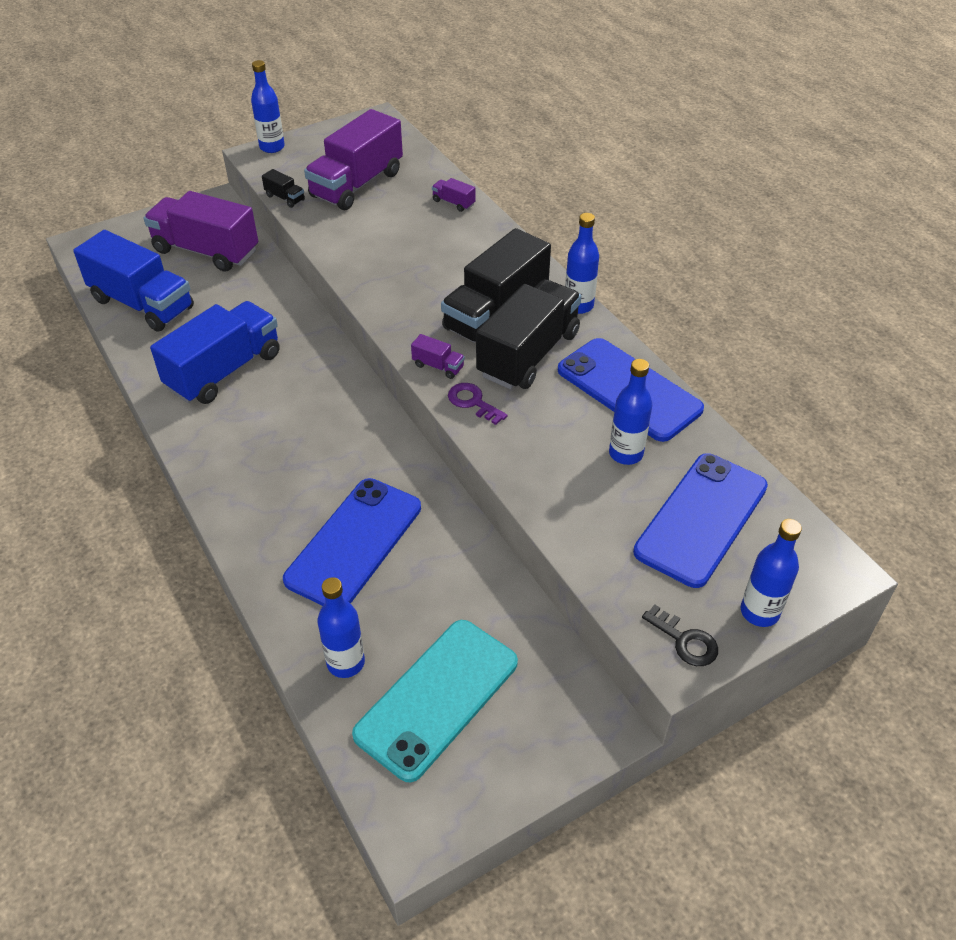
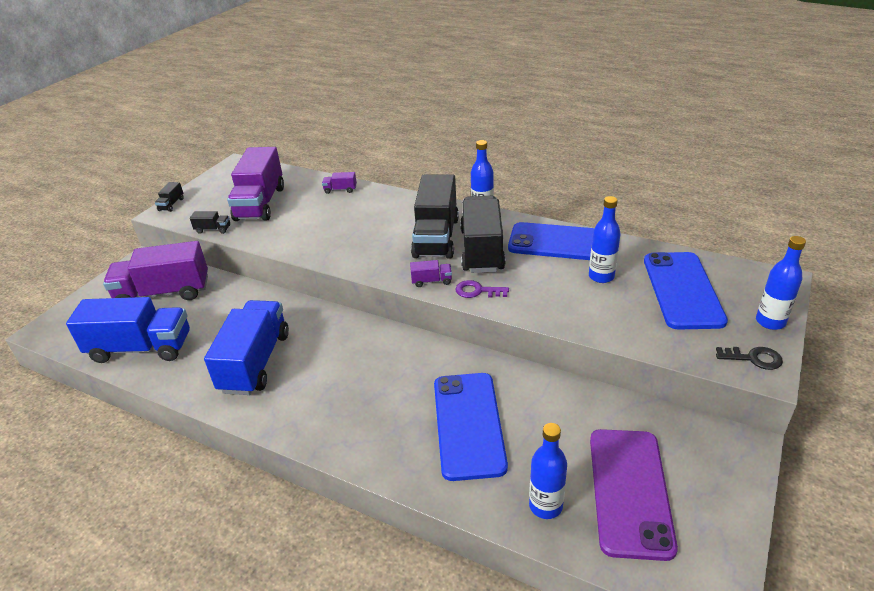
camera: 30 degrees left, 10 degrees down
blue bottle [251,60,285,153] -> black truck [155,182,184,212]
turquoise phone [352,620,518,782] -> purple phone [590,429,678,561]

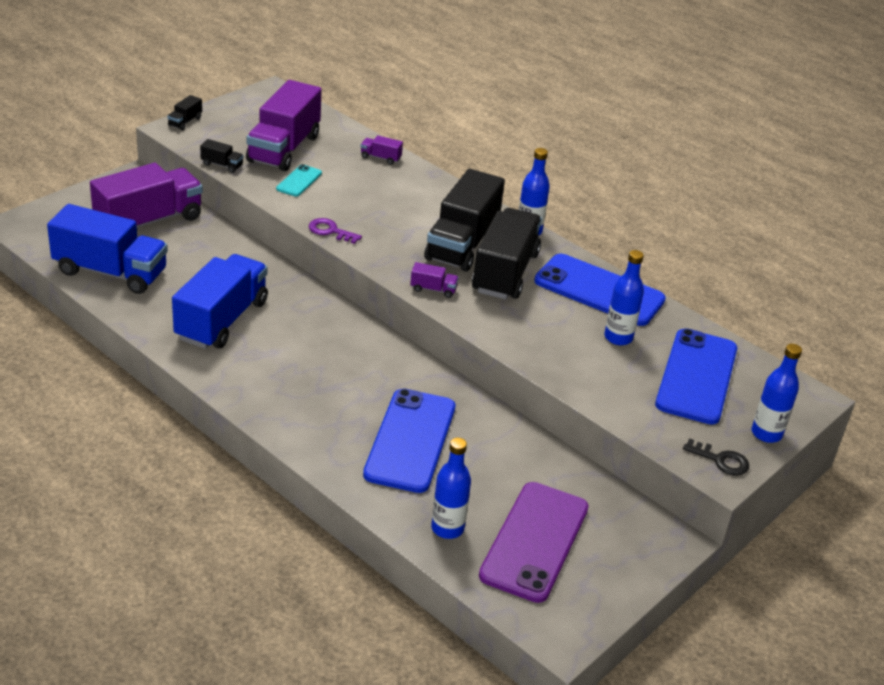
camera: 10 degrees right, 0 degrees up
purple truck [103,241,208,300] -> purple truck turned 135 degrees clockwise [90,163,203,227]
purple key [455,280,509,298] -> purple key moved to [309,218,362,244]
none -> turquoise phone [276,164,322,197]

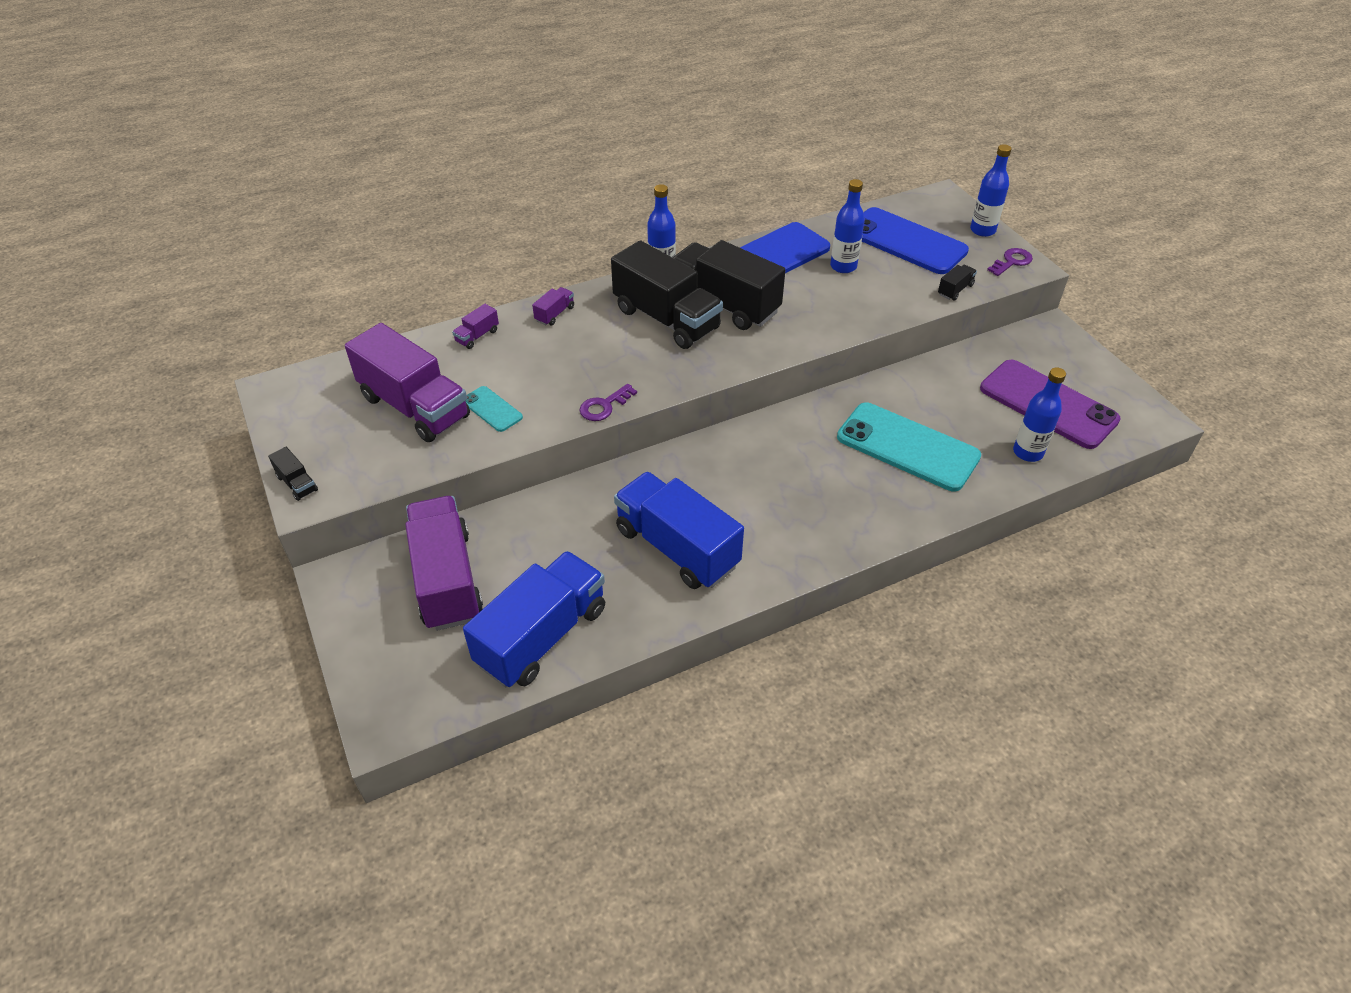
camera: 65 degrees left, 10 degrees up
black truck [200,139,244,173] -> black truck moved to [938,265,977,301]
blue phone [363,388,455,493] -> turquoise phone [837,402,981,491]
purple truck [410,262,459,298] -> purple truck moved to [532,287,574,326]
black key [683,438,749,476] -> purple key [987,248,1033,276]

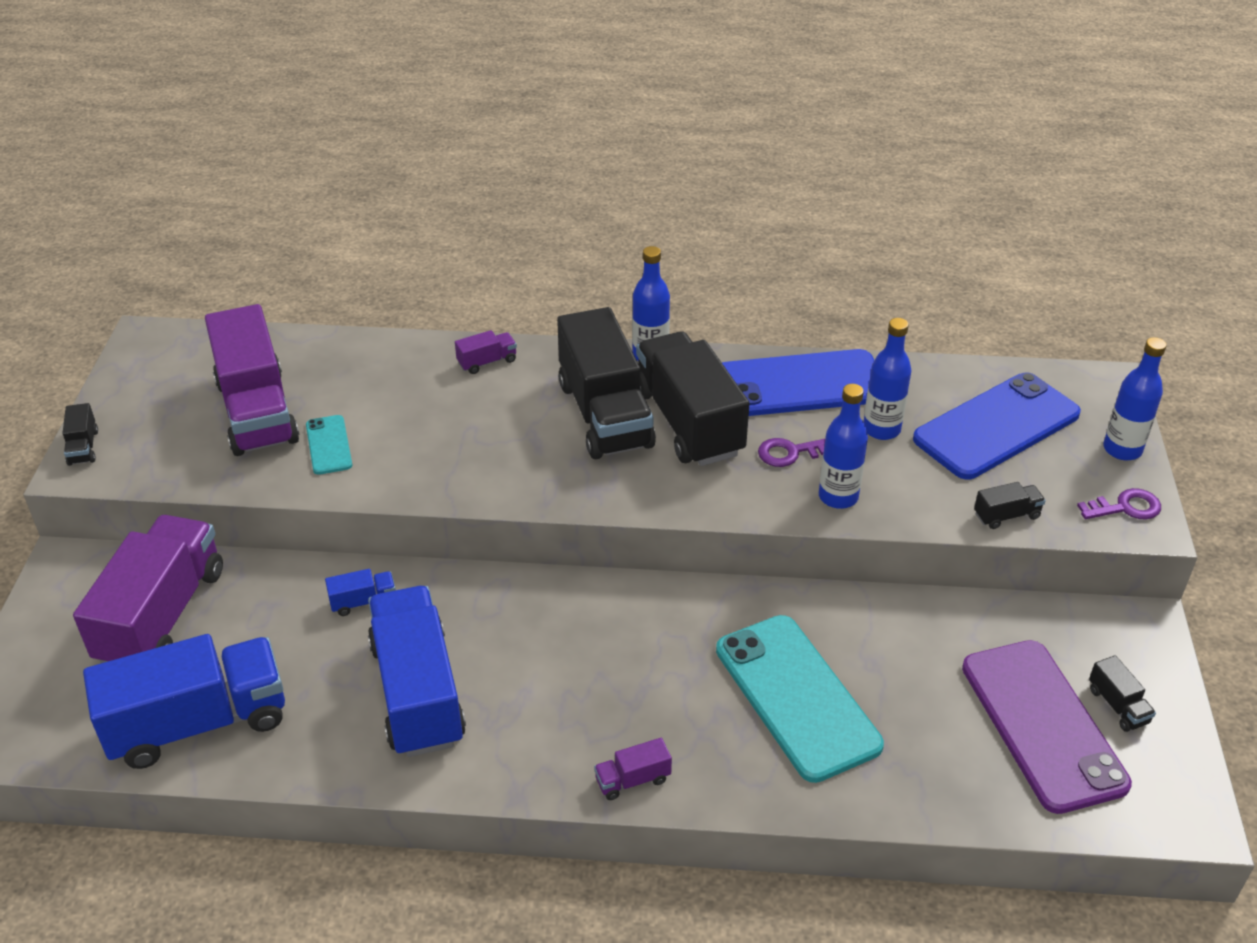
camera: 30 degrees right, 5 degrees down
purple truck [452,304,499,349] -> purple truck moved to [594,738,672,800]
purple key [579,384,637,421] -> purple key moved to [758,438,825,467]
blue phone [862,207,969,274] -> blue phone turned 75 degrees clockwise [913,372,1081,480]
blue bottle [1013,367,1066,462] -> blue bottle moved to [819,384,868,509]
none -> blue truck [325,569,396,616]
none -> black truck [1089,655,1156,732]

